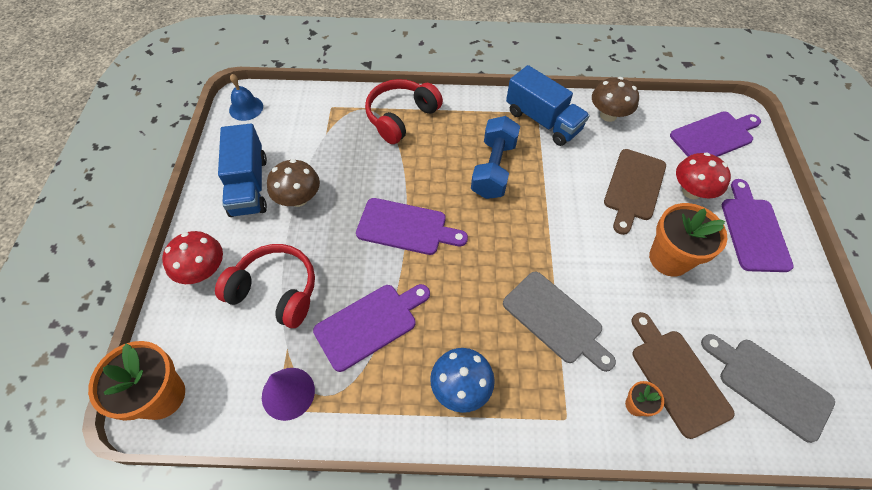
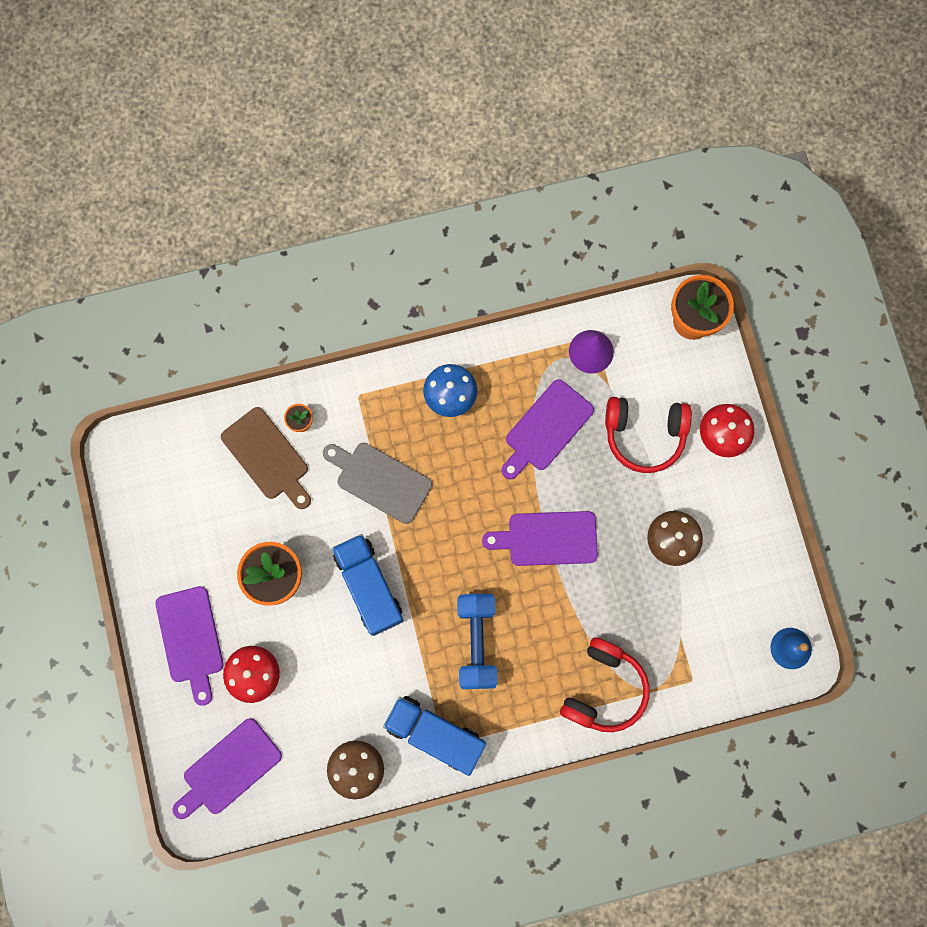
camera: 165 degrees right, 20 degrees up
blue truck [218,124,267,217] -> blue truck moved to [332,534,404,636]
brown cutting board [604,149,666,235] -> none
grey cutting board [701,334,835,443] -> none

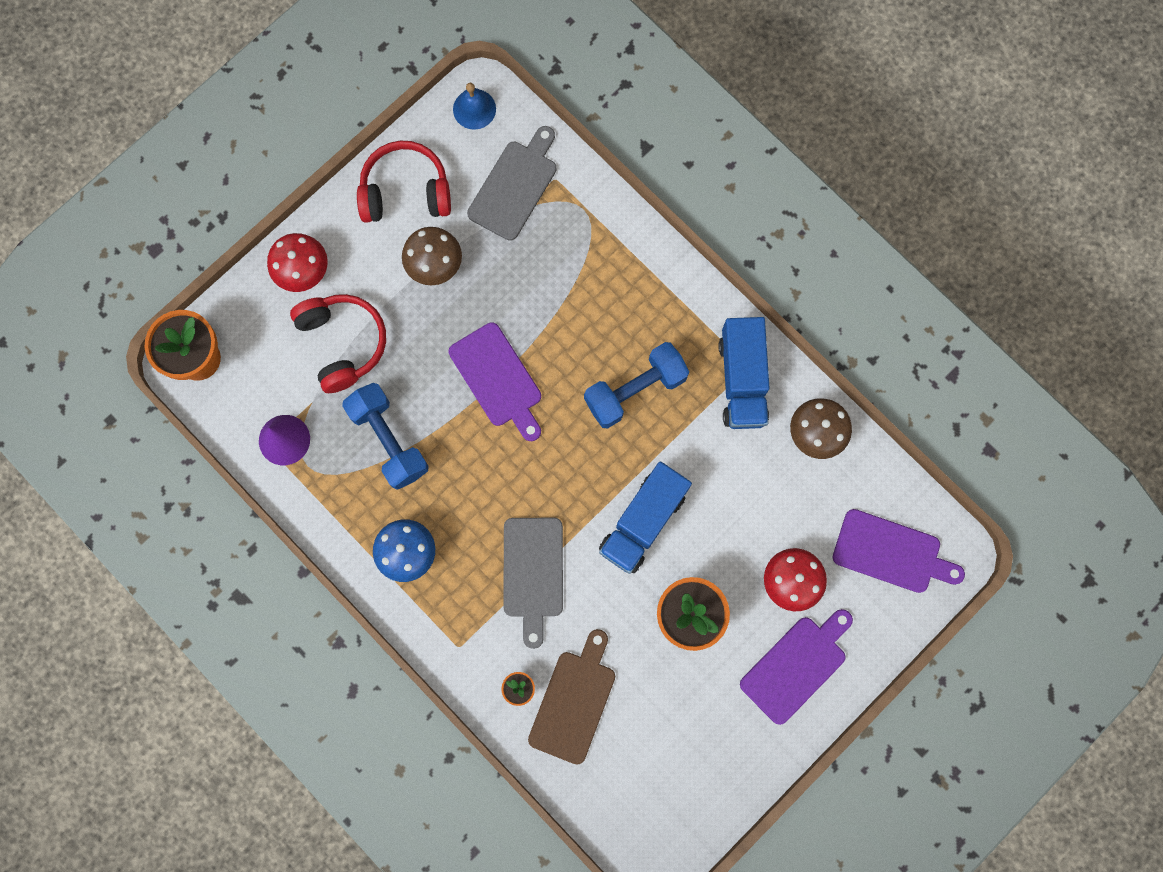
camera: 120 degrees left, 0 degrees up
purple cutting board [501,379,594,479] -> blue dumbbell [342,383,429,490]
red headphones [560,637,650,732] -> red headphones moved to [357,141,451,223]
none -> grey cutting board [467,126,556,241]

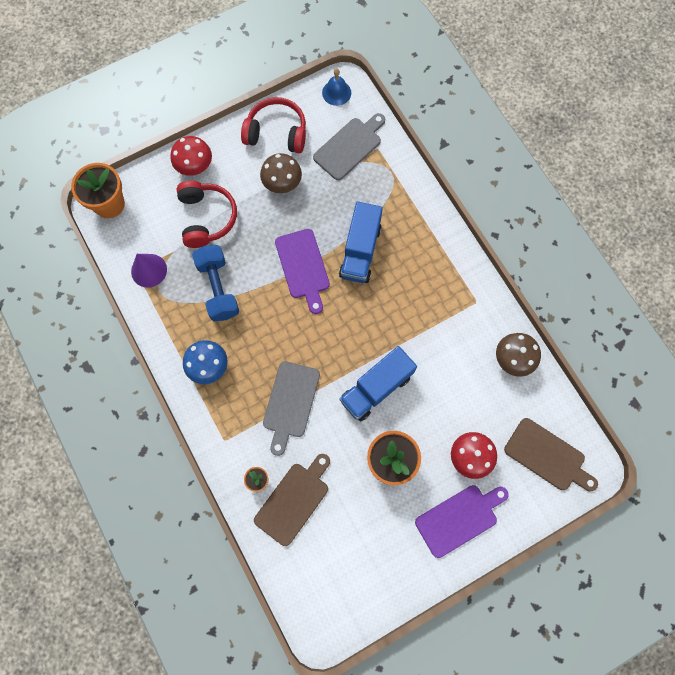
camera: 15 degrees right, 5 degrees down
blue dumbbell [584,342,689,428] -> none
blue truck [719,317,770,429] -> blue truck moved to [339,202,383,283]
purple cutting board [833,509,965,593] -> brown cutting board [504,418,598,491]

